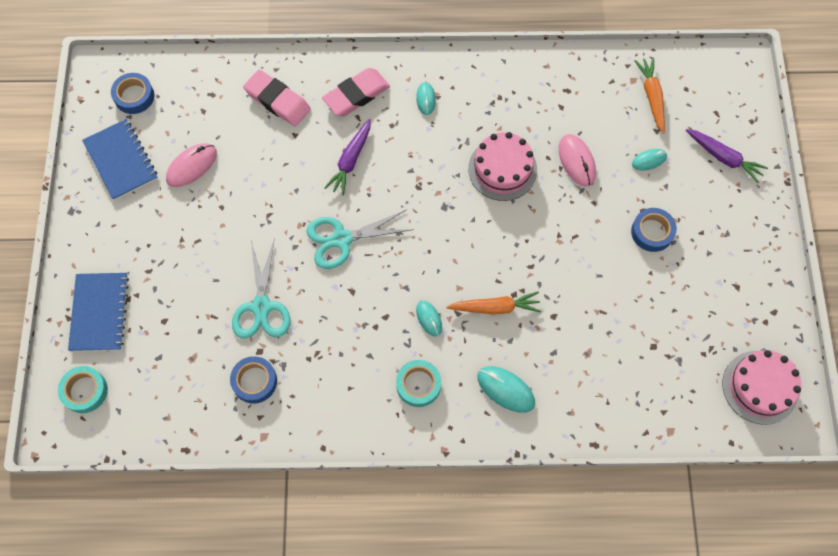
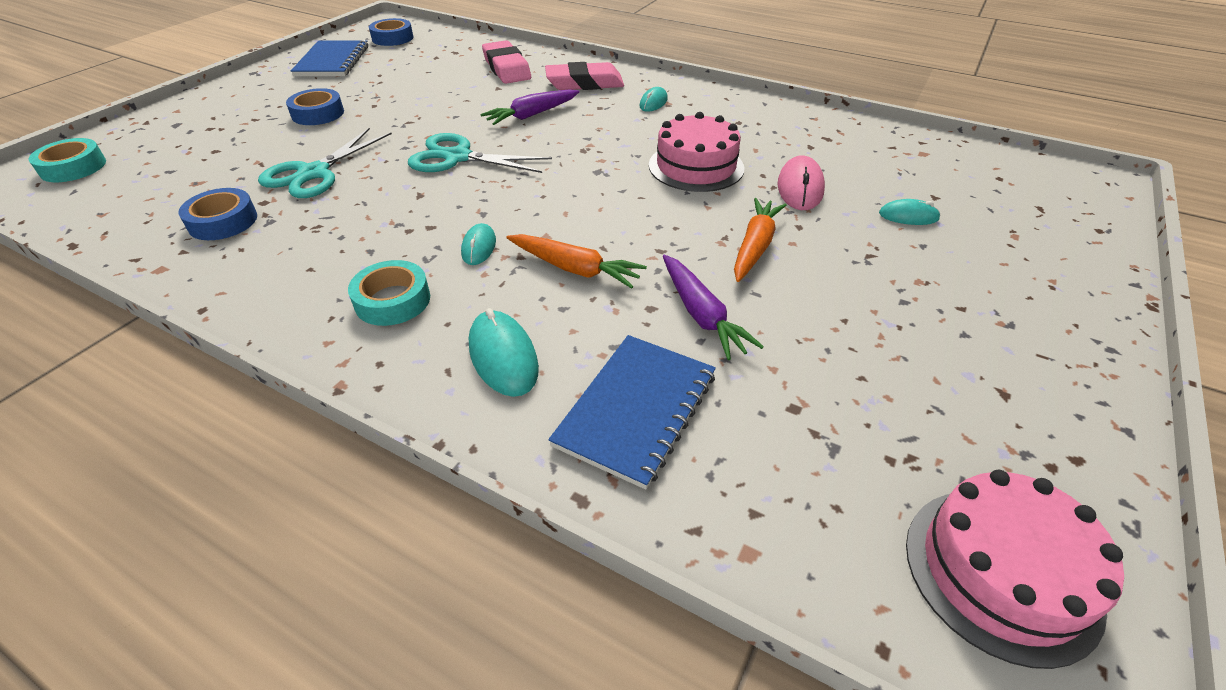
camera: 30 degrees right, 25 degrees down
blue notebook [68,273,129,352] -> blue notebook moved to [548,335,716,490]
pink mouse [166,143,217,187] -> none
blue tape [631,208,677,252] -> blue tape moved to [286,88,344,125]
orange carrot [634,57,665,134] -> orange carrot moved to [734,198,787,282]
purple carrot [685,129,768,183] -> purple carrot moved to [663,255,764,360]

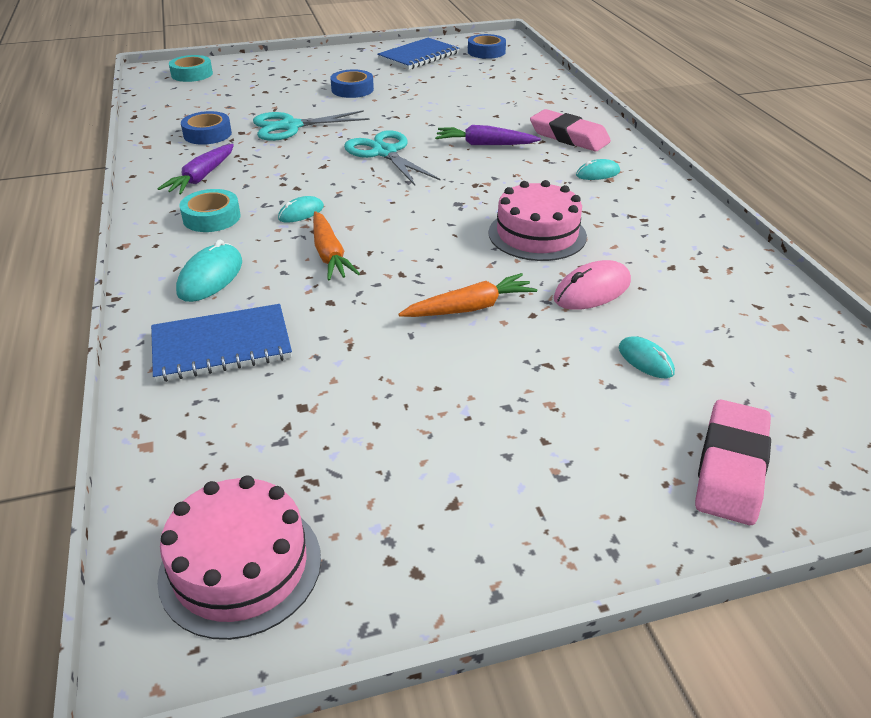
camera: 45 degrees right, 5 degrees down
pink eraser [482,40,531,84] -> pink eraser moved to [695,399,771,525]
purple carrot [663,255,764,360] -> purple carrot moved to [157,144,234,194]

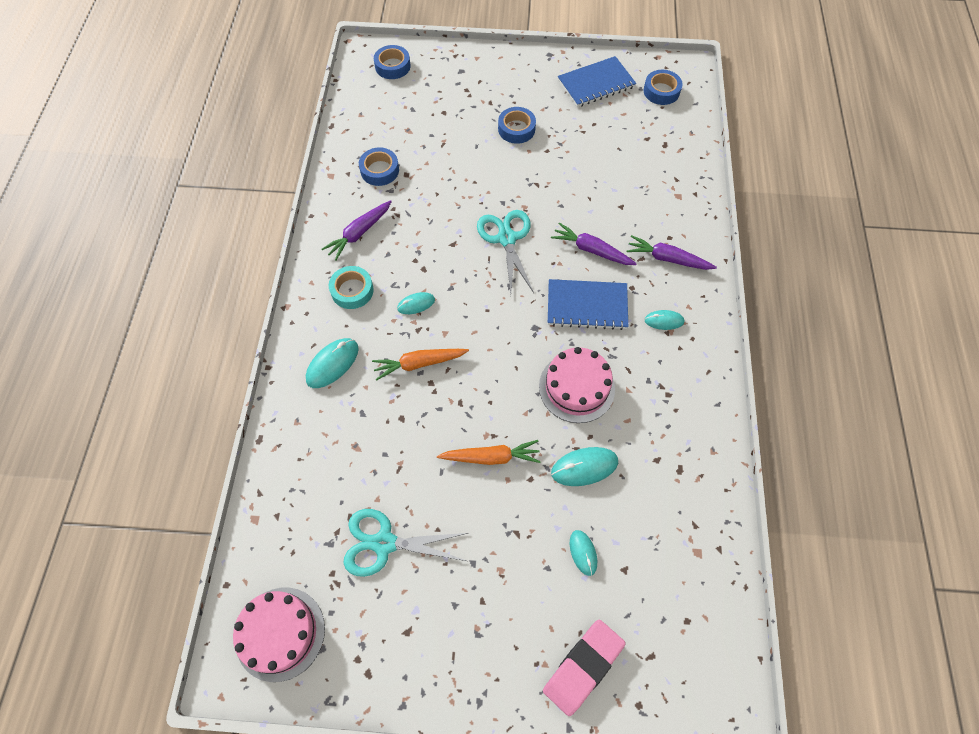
camera: 20 degrees right, 25 degrees up
blue notebook [151,304,292,382] -> blue notebook moved to [548,279,628,330]
turquoise tape [169,55,213,82] -> blue tape [374,45,411,79]
turquoise scissors [253,110,370,141] -> turquoise scissors moved to [344,509,468,577]
orange carrot [313,211,360,281] -> orange carrot turned 75 degrees clockwise [372,349,469,381]
pink eraser [530,109,611,151] -> purple carrot [626,235,717,270]
pink mouse [554,260,631,310] -> turquoise mouse [551,447,618,486]

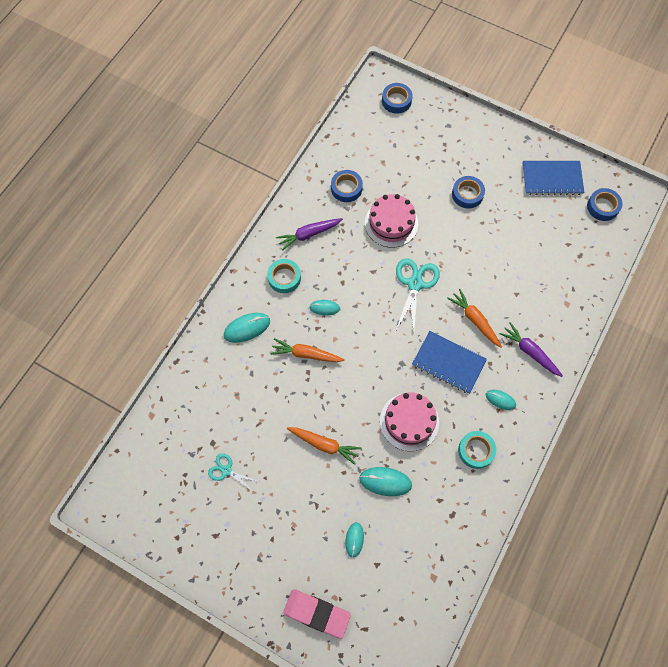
camera: 25 degrees right, 5 degrees up
pink cake [233,588,325,682] -> pink cake moved to [365,194,418,248]
turquoise scissors [344,509,468,577] -> turquoise scissors [208,453,259,490], size x0.58
pink eraser [543,620,626,716] -> pink eraser turned 45 degrees clockwise [283,589,351,639]
purple carrot [551,223,637,265] -> orange carrot [447,289,502,347]
none -> turquoise tape [458,431,496,469]

